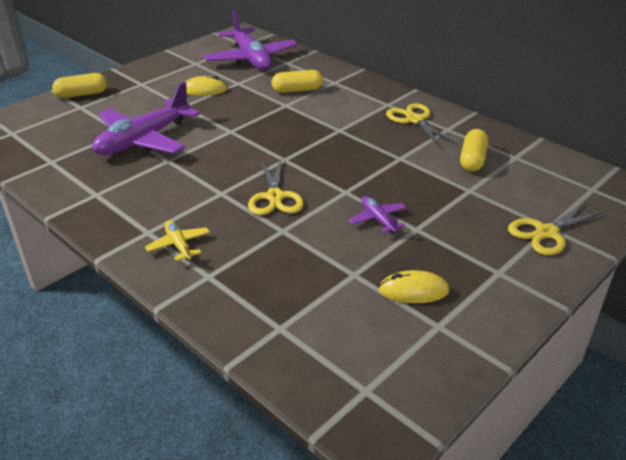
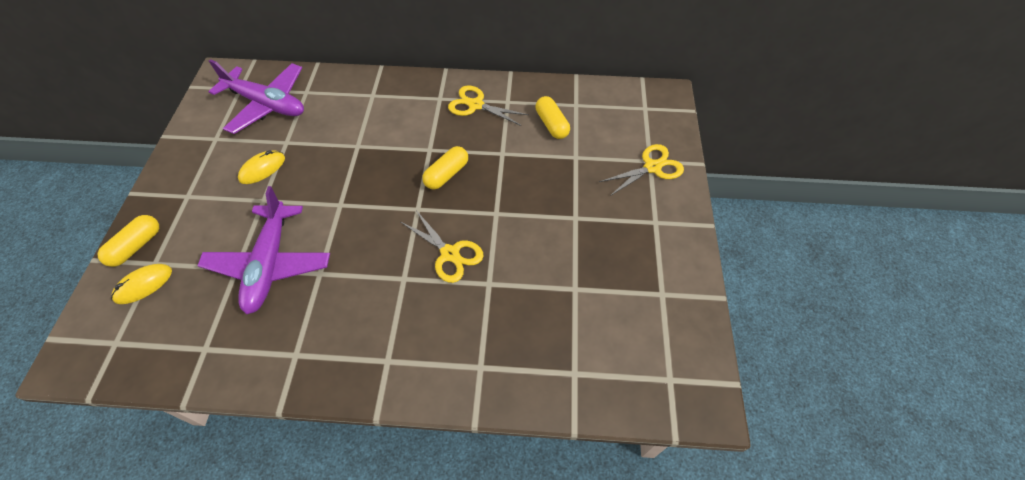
camera: 40 degrees left, 20 degrees up
yellow plane [145,221,210,261] -> none
yellow capsule [272,70,323,93] -> yellow capsule moved to [422,146,468,190]
purple plane [349,196,406,234] -> none
yellow mouse [378,270,449,303] -> yellow mouse moved to [111,264,172,304]
yellow scissors [508,201,605,255] -> yellow scissors turned 135 degrees counterclockwise [599,144,684,196]

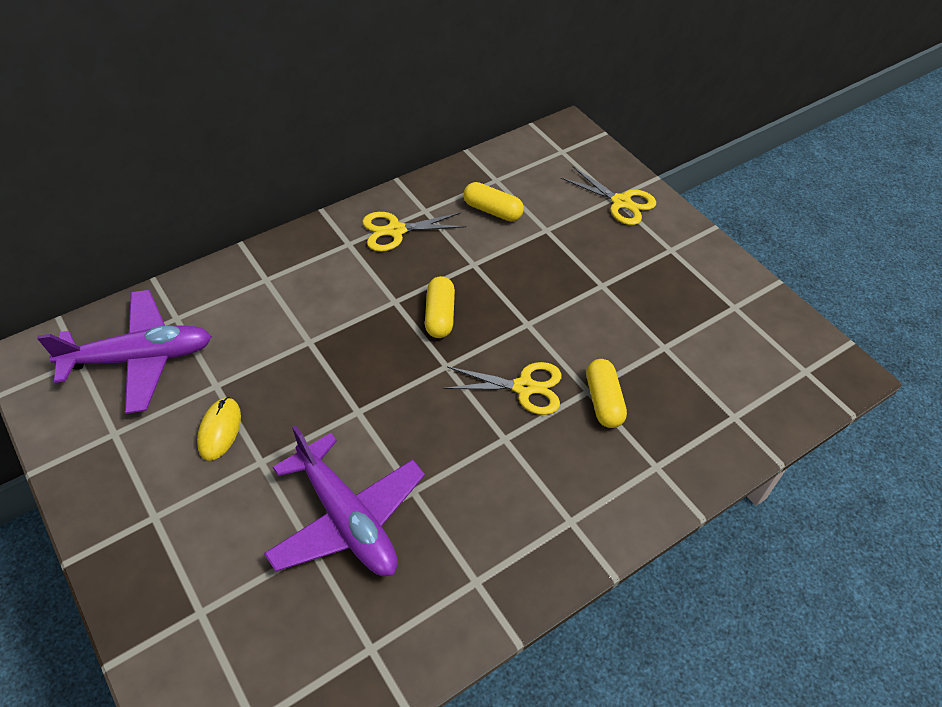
camera: 40 degrees left, 5 degrees down
yellow capsule [98,215,159,267] -> yellow capsule moved to [586,359,627,428]
yellow mouse [111,264,172,304] -> none
yellow scissors [599,144,684,196] -> yellow scissors turned 105 degrees clockwise [561,167,656,225]

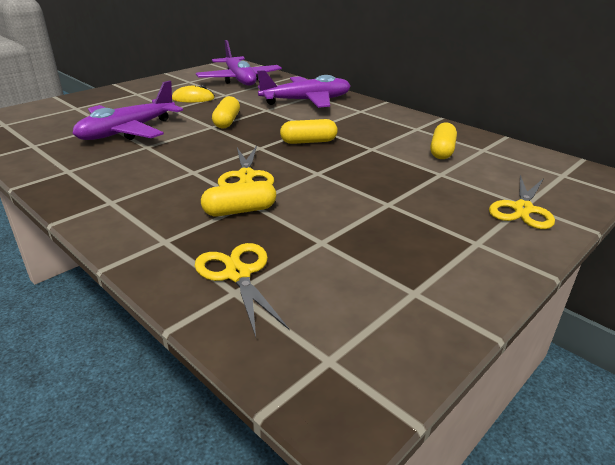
camera: 80 degrees right, 20 degrees down
yellow scissors [362,212,466,252] -> yellow scissors moved to [195,243,290,337]
none -> yellow capsule [212,96,240,129]
none -> purple plane [257,70,351,108]

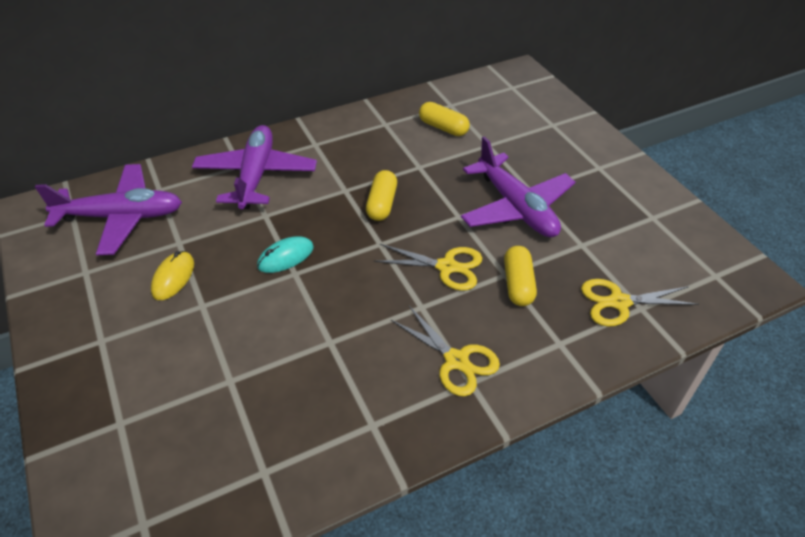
camera: 70 degrees left, 15 degrees up
purple plane [72,81,183,140] -> purple plane moved to [461,136,575,237]
yellow capsule [212,96,240,129] -> turquoise mouse [257,237,314,273]
yellow scissors [489,175,555,229] -> yellow scissors moved to [391,306,500,396]

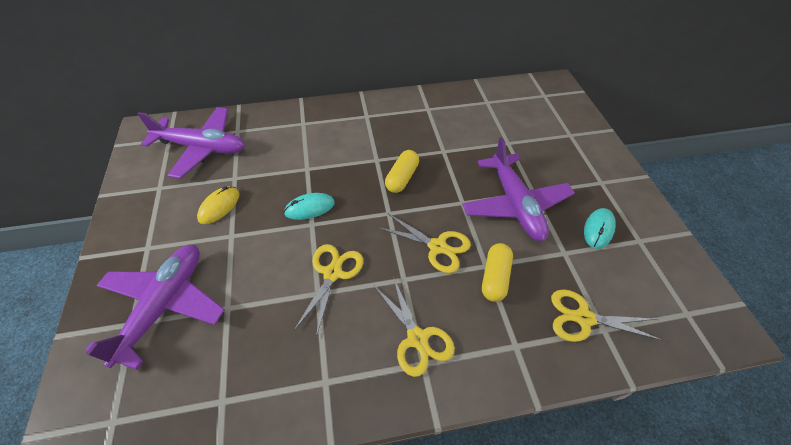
camera: 15 degrees right, 5 degrees up
purple plane [192,125,317,209] -> purple plane moved to [85,245,225,370]
yellow capsule [419,102,470,136] -> none
none -> yellow scissors [294,244,363,337]
none -> turquoise mouse [584,208,616,249]

